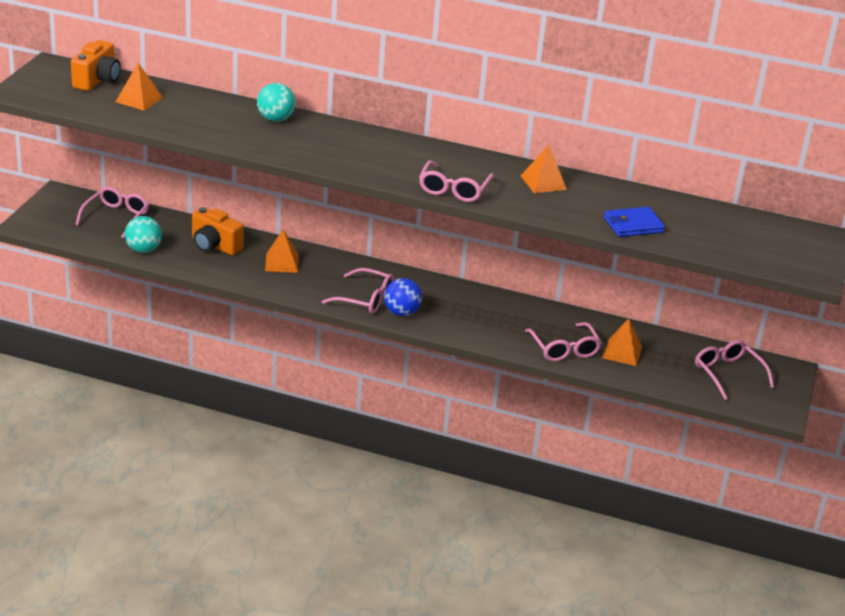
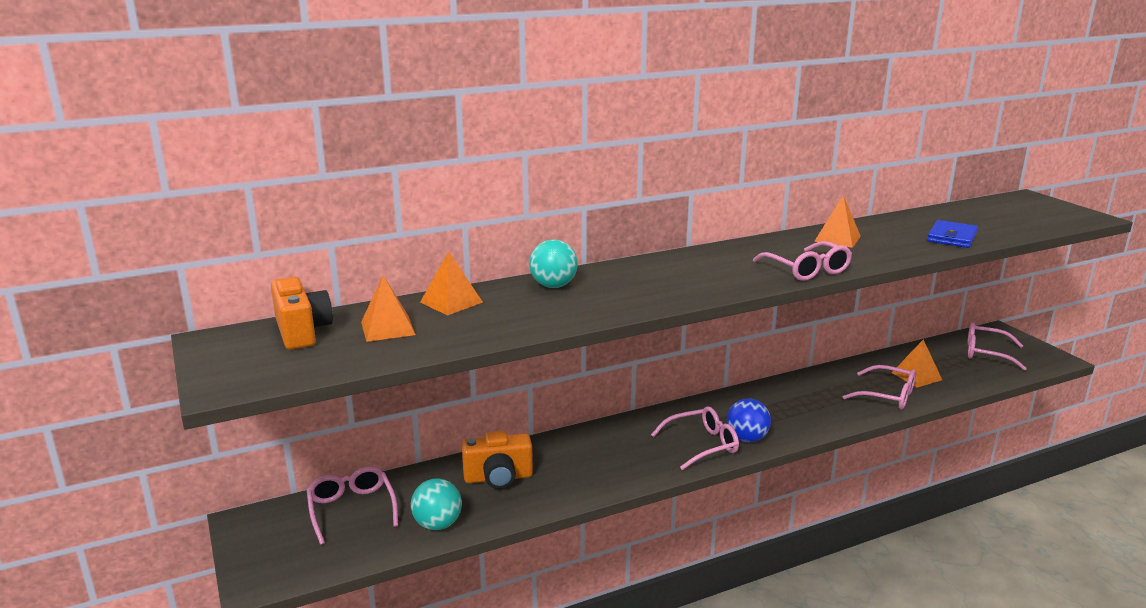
camera: 40 degrees left, 10 degrees down
orange pyramid [265,229,299,273] -> orange pyramid moved to [420,251,483,316]

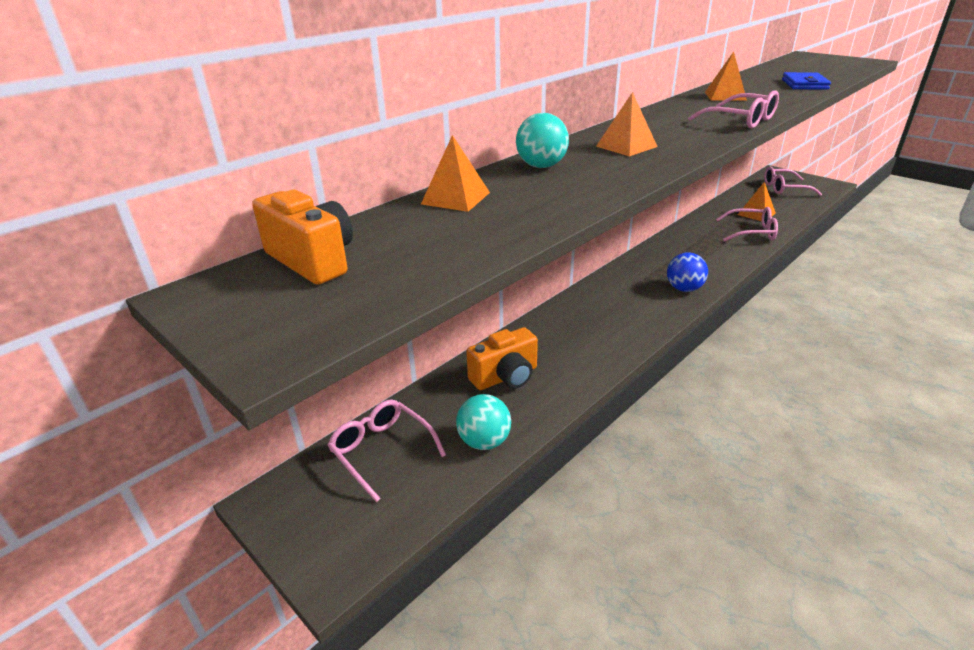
camera: 20 degrees left, 10 degrees up
orange pyramid [361,275,416,342] -> orange pyramid moved to [596,92,658,156]
pink glasses [651,406,739,470] -> none

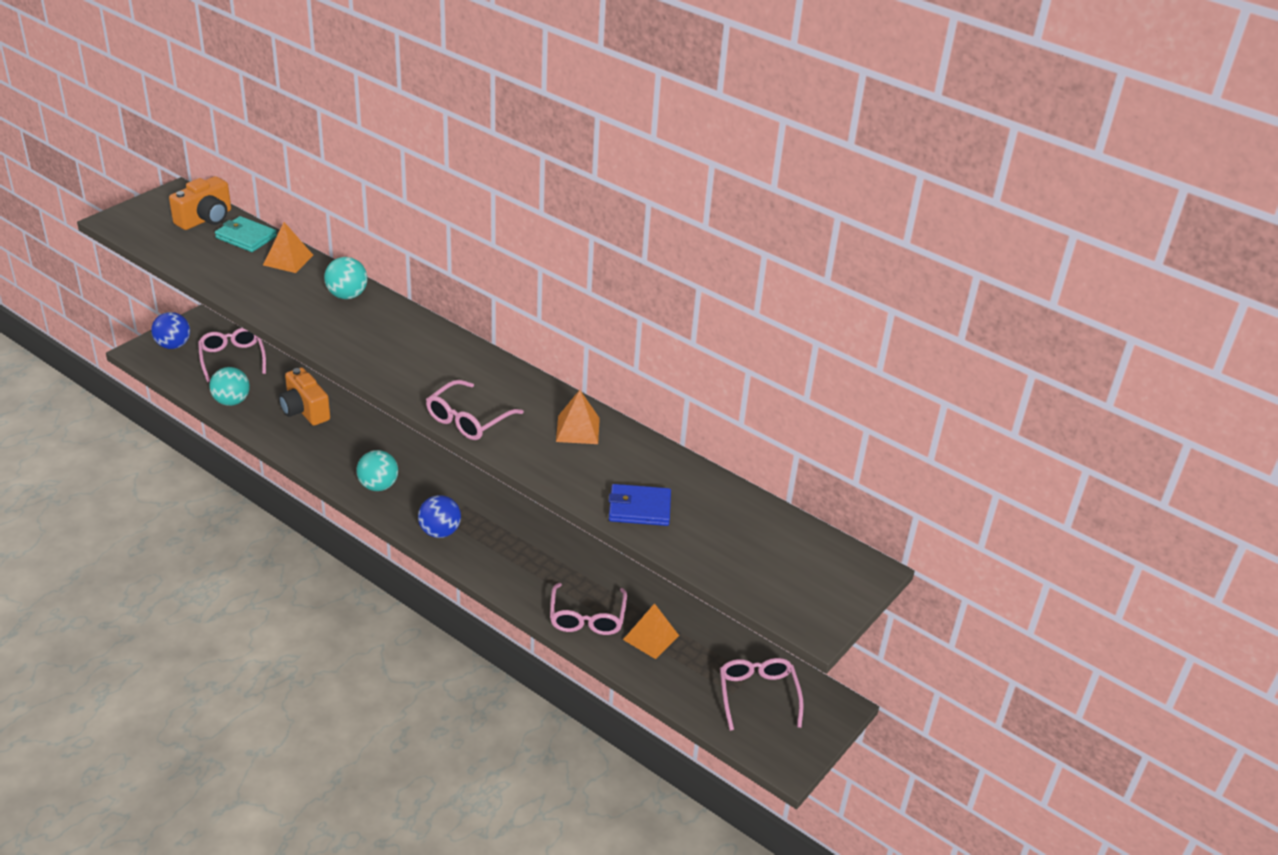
camera: 80 degrees right, 5 degrees up
pink glasses [327,399,446,502] -> pink glasses turned 60 degrees counterclockwise [198,328,266,382]
orange pyramid [596,92,658,156] -> none
none -> blue ball [151,312,190,349]
none -> turquoise wallet [215,216,277,252]
none -> turquoise ball [356,450,398,491]

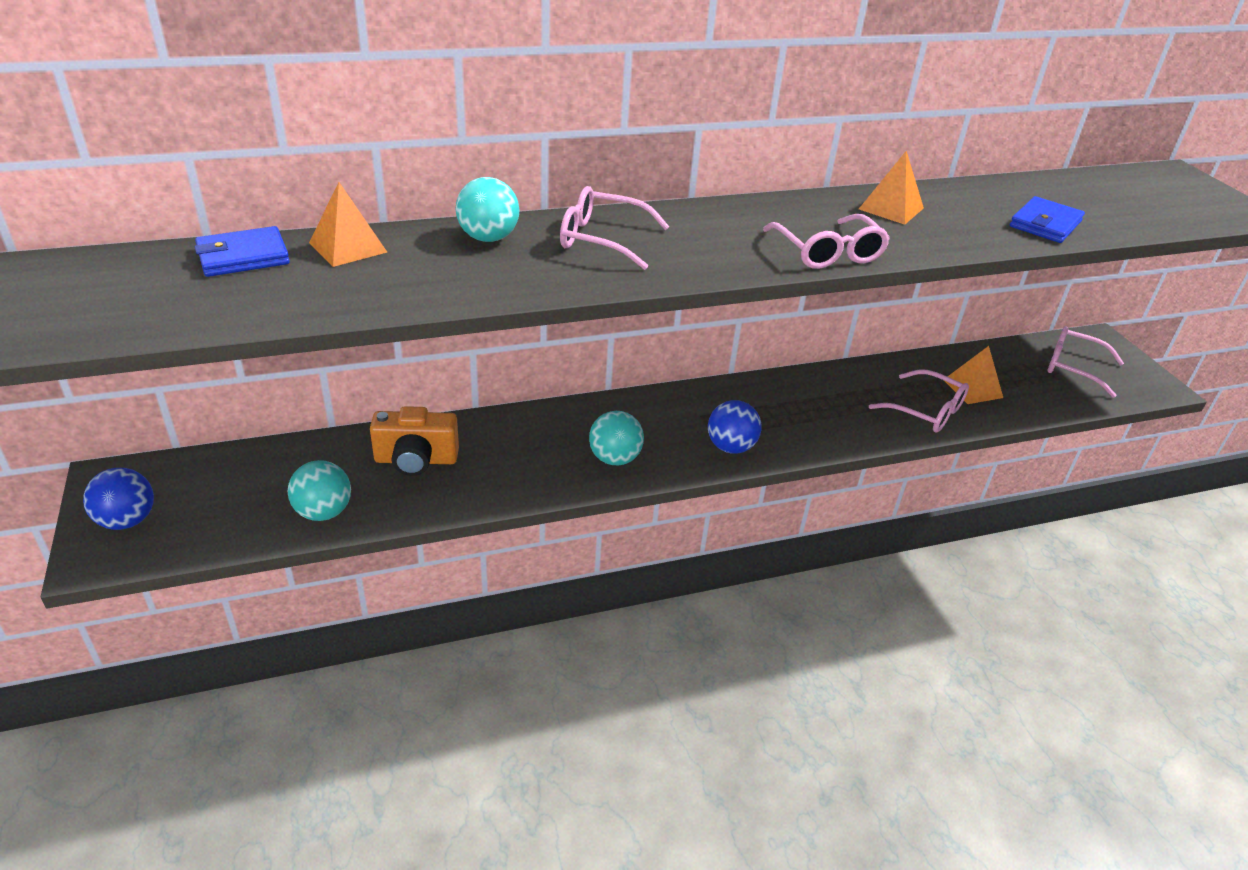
camera: 55 degrees left, 0 degrees up
orange camera [169,176,231,230] -> none
pink glasses [198,328,266,382] -> pink glasses moved to [560,186,670,270]
turquoise wallet [215,216,277,252] -> blue wallet [195,226,290,277]

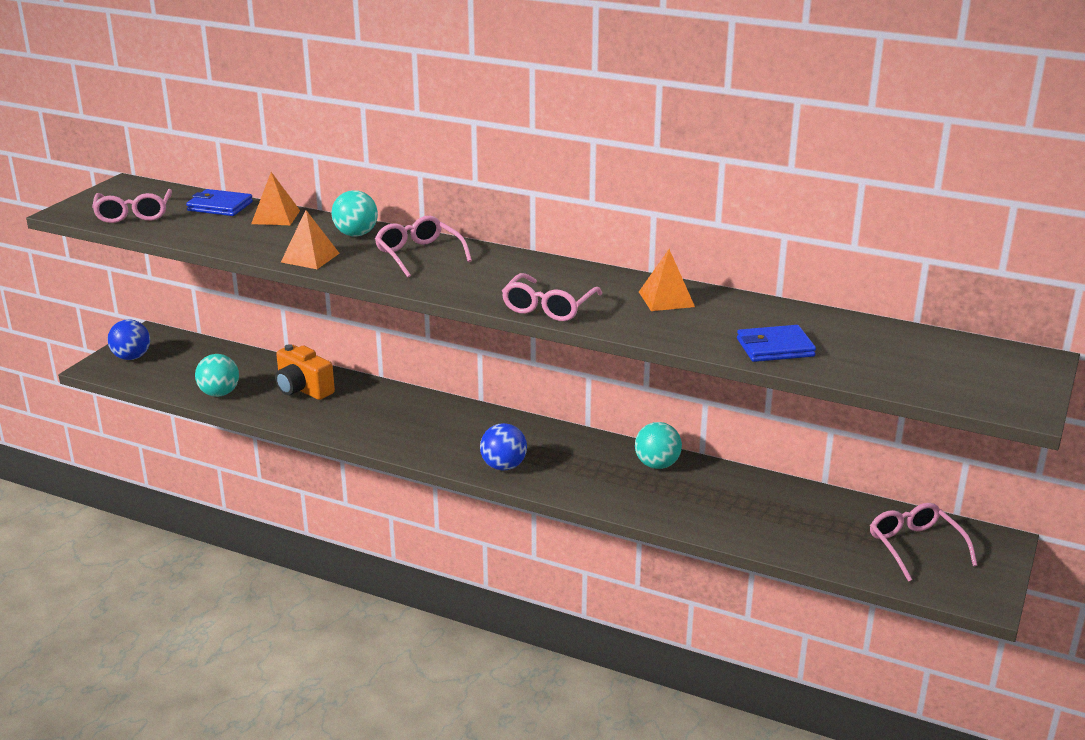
camera: 45 degrees right, 10 degrees down
turquoise ball [589,411,644,465] -> turquoise ball moved to [635,422,682,469]
pink glasses [869,369,969,433] -> pink glasses moved to [92,189,172,223]
orange pyramid [945,346,1003,404] -> orange pyramid moved to [281,210,340,269]

